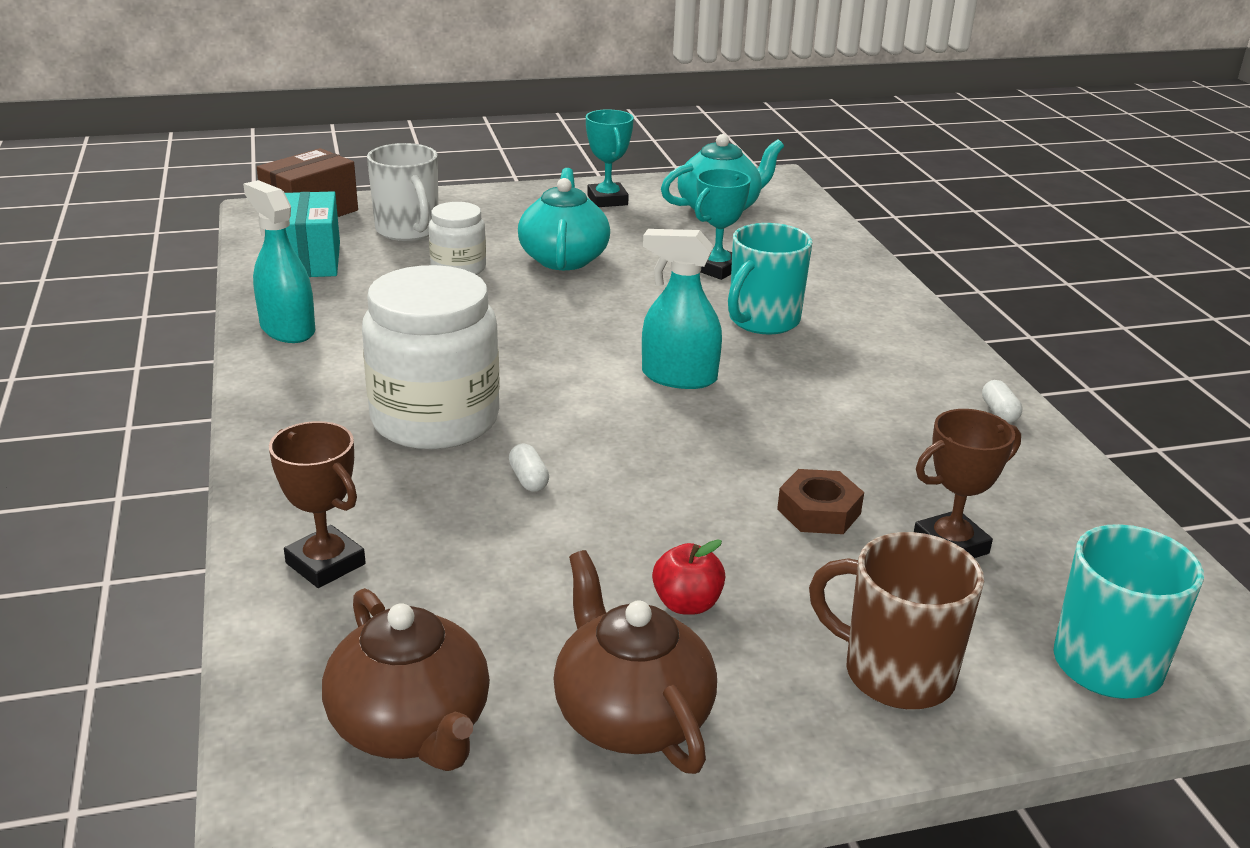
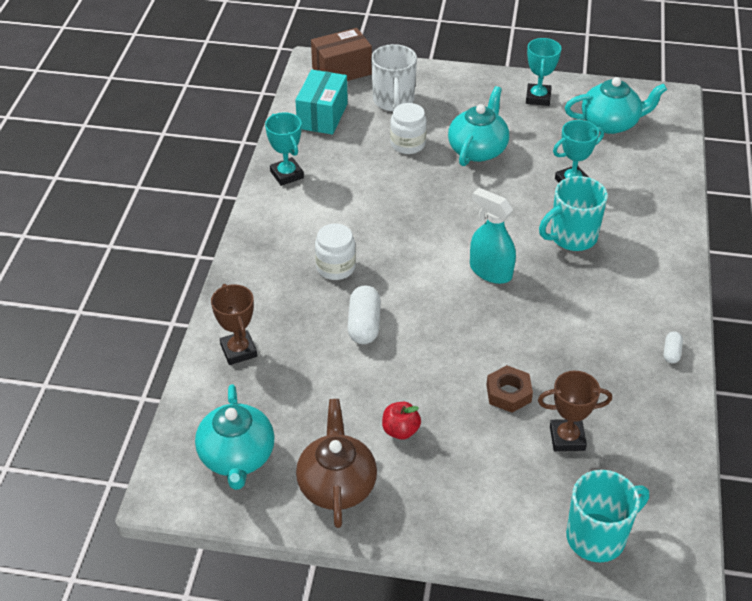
camera: 25 degrees right, 15 degrees up
turquoise spray bottle [243,180,315,343] -> turquoise trophy [265,112,304,186]
brown teapot [322,588,490,771] -> turquoise teapot [195,384,275,490]
white jar [362,265,500,450] -> white jar [315,223,356,280], size x0.53
white capsule [509,444,549,492] -> white capsule [347,285,381,344], size x1.87
brown mug [809,532,984,709] -> none

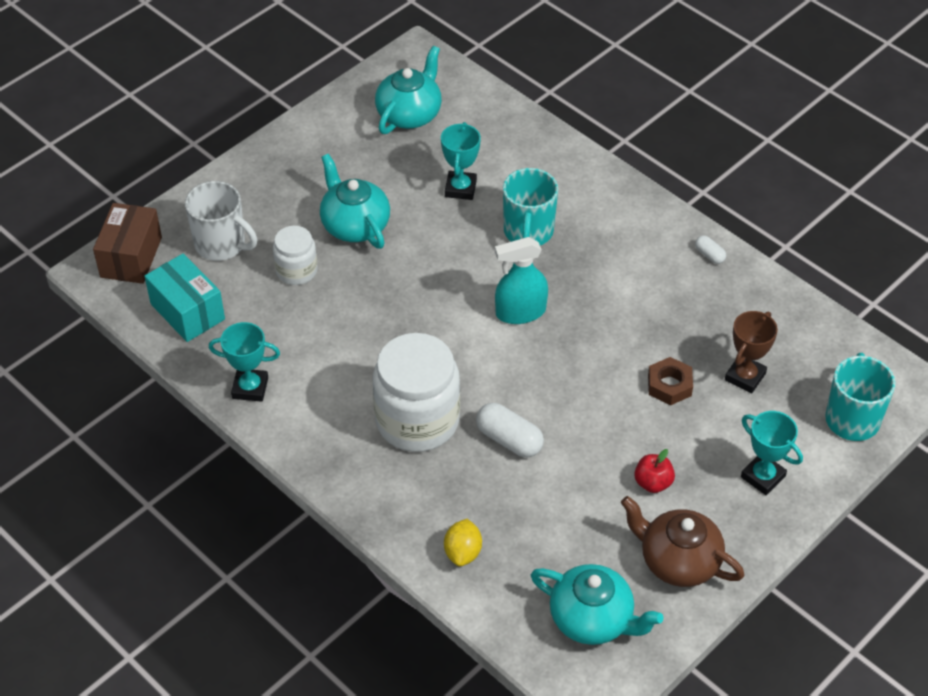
camera: 55 degrees left, 5 degrees up
brown trophy [211,284,257,365] -> yellow lemon [444,519,482,566]
white jar [315,223,356,280] -> white jar [373,333,460,452], size x1.87
turquoise trophy [526,38,561,106] -> turquoise trophy moved to [741,411,803,495]

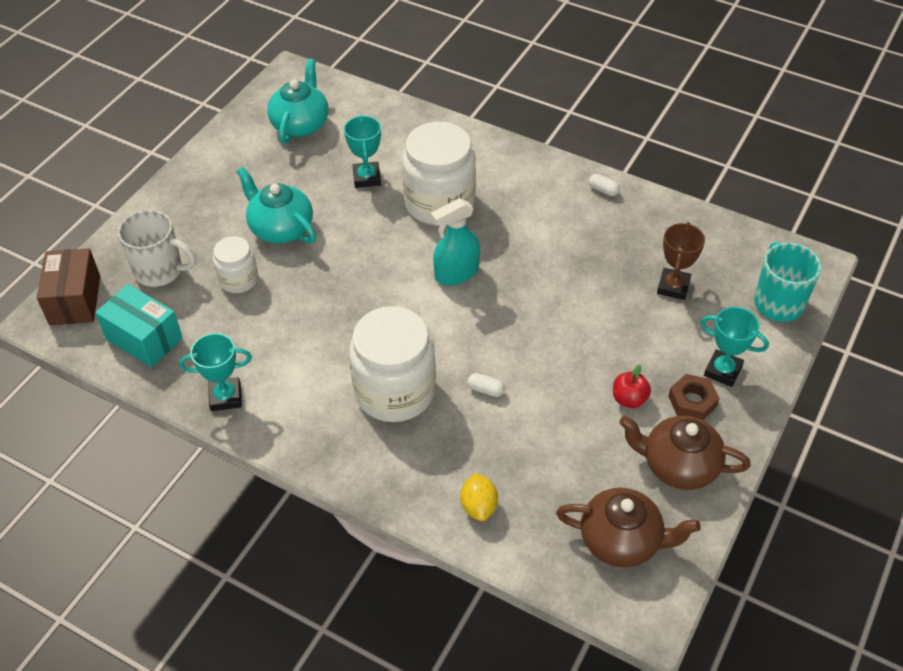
camera: 15 degrees left, 0 degrees up
white capsule [476,403,544,457] -> white capsule [468,373,505,397], size x0.54
turquoise mug [503,168,558,245] -> white jar [402,122,476,225]
turquoise teapot [531,564,663,645] -> brown teapot [556,488,701,568]
brown nut [648,357,693,405] -> brown nut moved to [668,374,720,420]

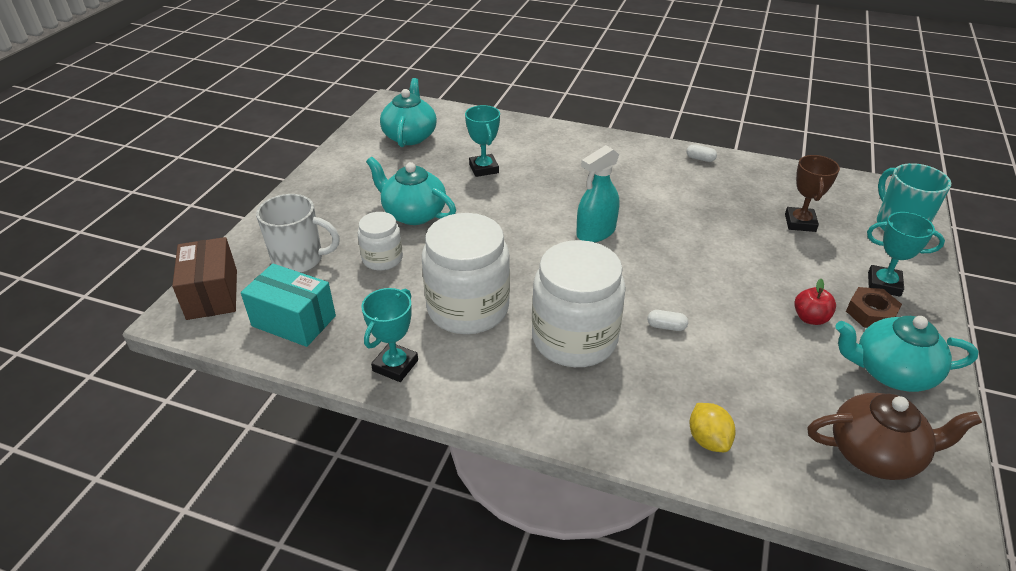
camera: 10 degrees left, 10 degrees down
turquoise trophy [179,333,252,411] -> turquoise trophy turned 45 degrees counterclockwise [361,288,418,382]
white jar [402,122,476,225] -> white jar moved to [422,213,510,334]
brown teapot [619,416,751,490] -> turquoise teapot [835,316,979,392]

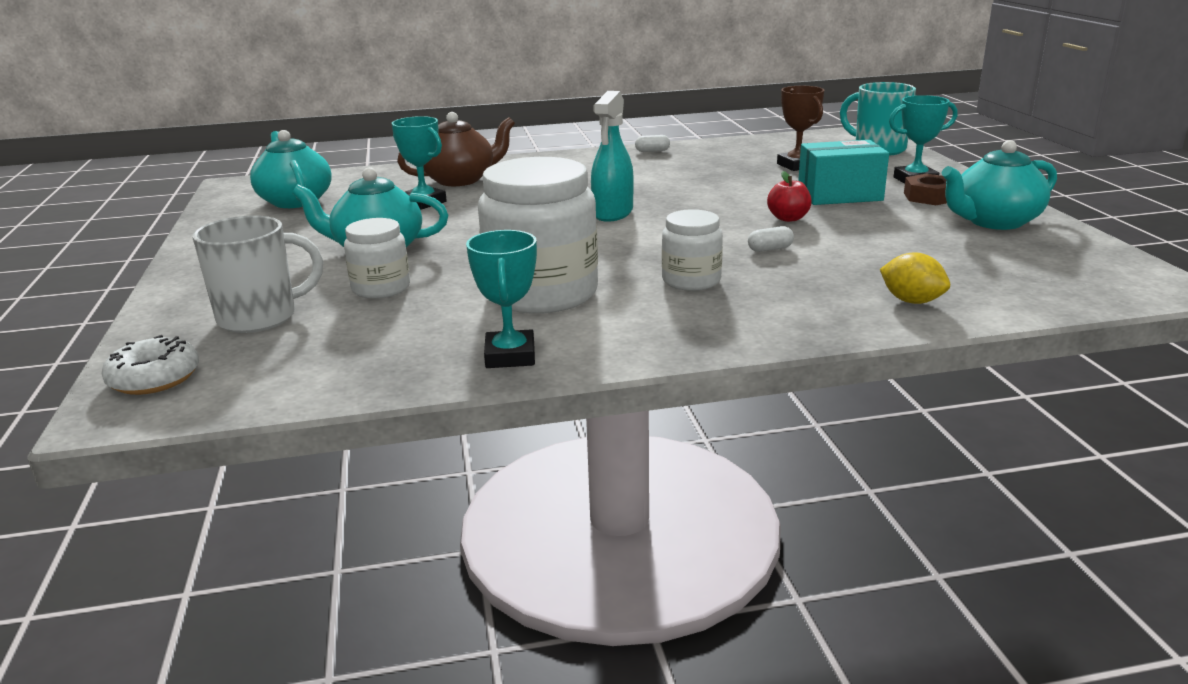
camera: 30 degrees left, 15 degrees down
brown box [172,237,237,320] -> white donut [101,335,199,395]
turquoise box [241,263,336,347] -> turquoise box moved to [798,140,889,205]
white jar [532,240,626,367] -> white jar [662,209,723,291], size x0.53
red apple [794,279,836,325] -> red apple moved to [767,171,811,222]
brown teapot [807,393,982,480] -> brown teapot moved to [397,112,515,186]

